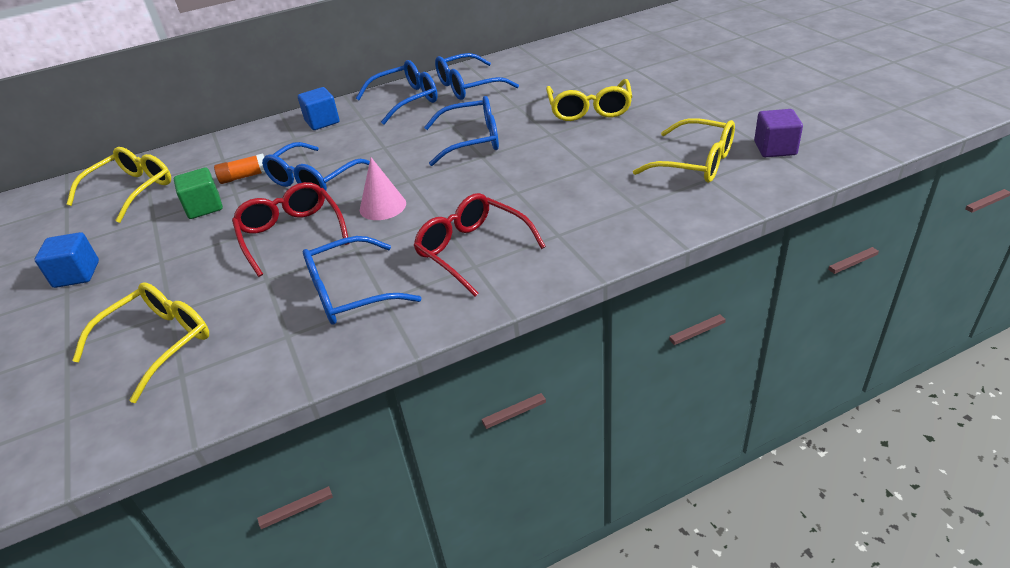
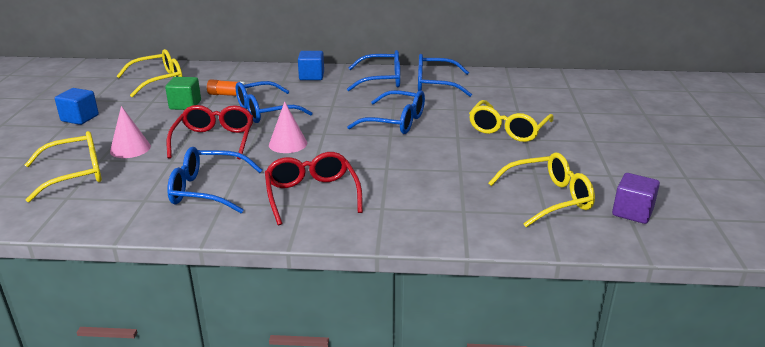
camera: 25 degrees right, 10 degrees down
yellow glasses [633,118,735,183] -> yellow glasses turned 75 degrees counterclockwise [488,152,595,227]
none -> pink cone [110,106,151,158]

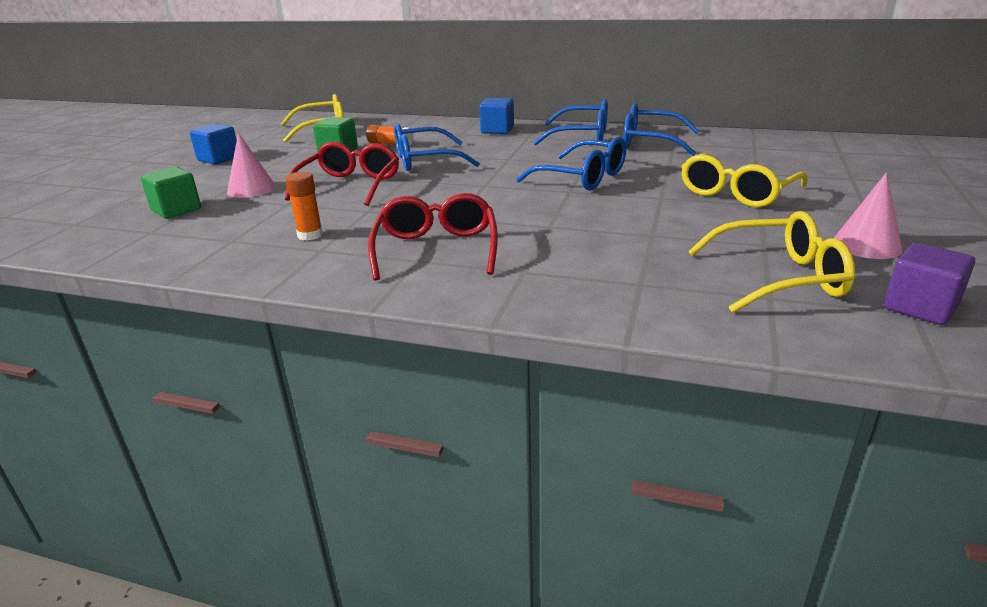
camera: 15 degrees right, 0 degrees up
yellow glasses [25,131,102,202] -> green cube [141,166,201,219]
blue glasses [167,147,262,213] -> orange glue stick [285,172,323,241]
pink cone [269,102,307,153] -> pink cone moved to [834,172,903,259]

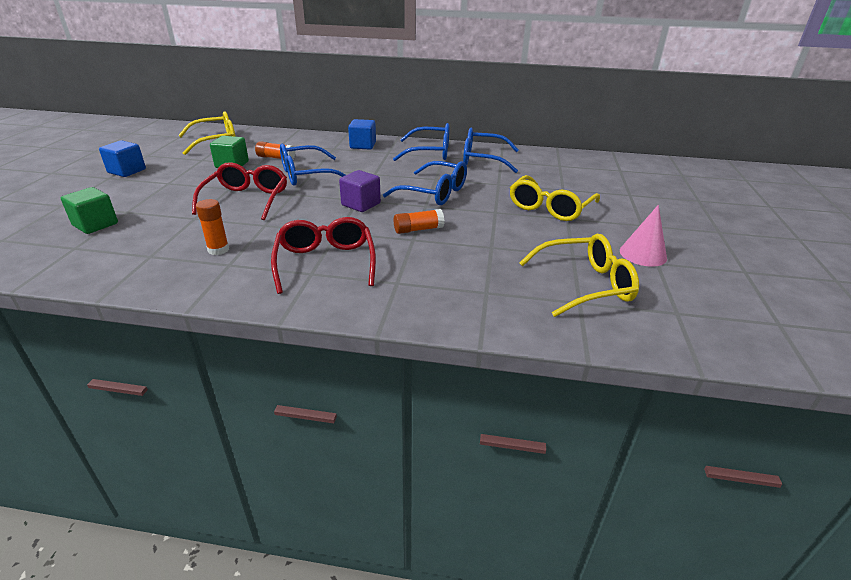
camera: 10 degrees left, 5 degrees up
pink cone [227,133,276,198] -> none
purple cube [884,243,975,325] -> purple cube moved to [339,170,381,212]
none -> orange glue stick [394,209,444,234]

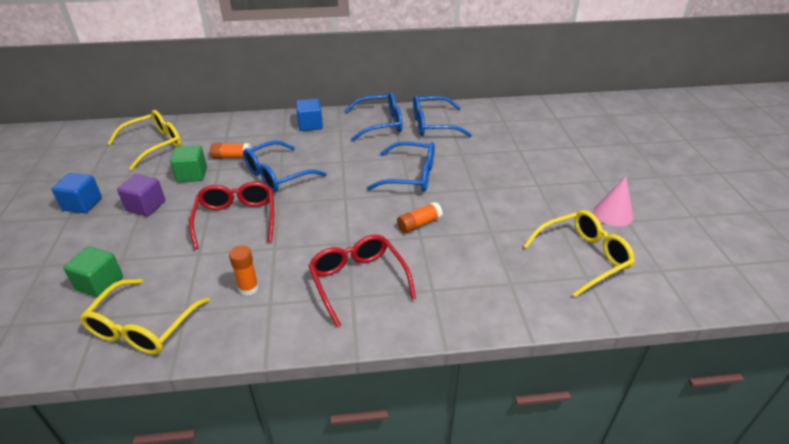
camera: 15 degrees left, 5 degrees up
purple cube [339,170,381,212] -> purple cube moved to [117,174,165,216]
yellow glasses [510,175,600,221] -> yellow glasses moved to [80,279,210,354]

